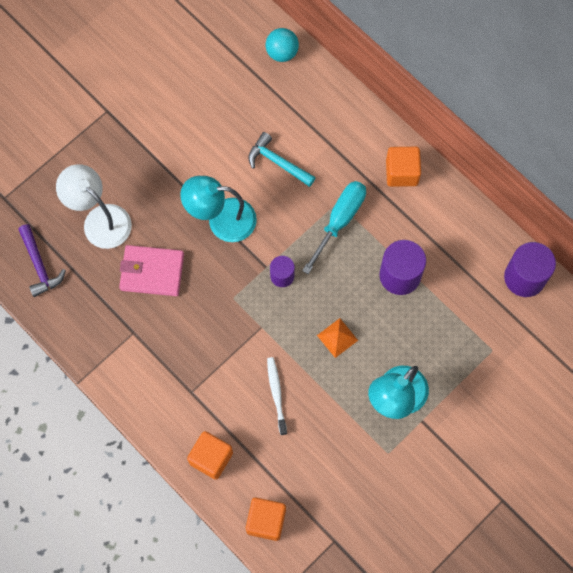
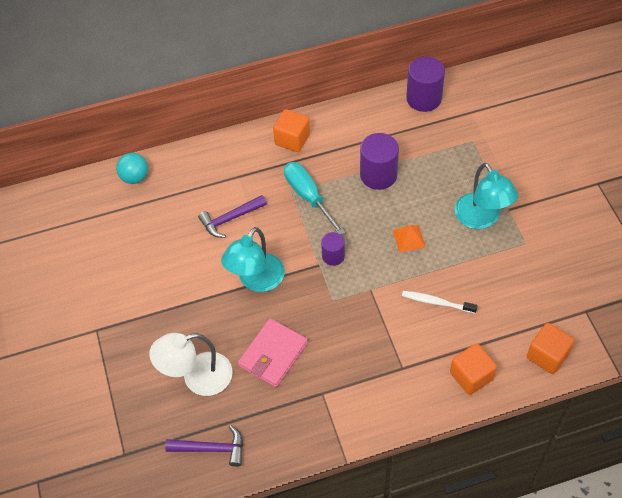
camera: 60 degrees left, 15 degrees down
turquoise hammer [248,132,316,187] -> purple hammer [198,195,267,238]

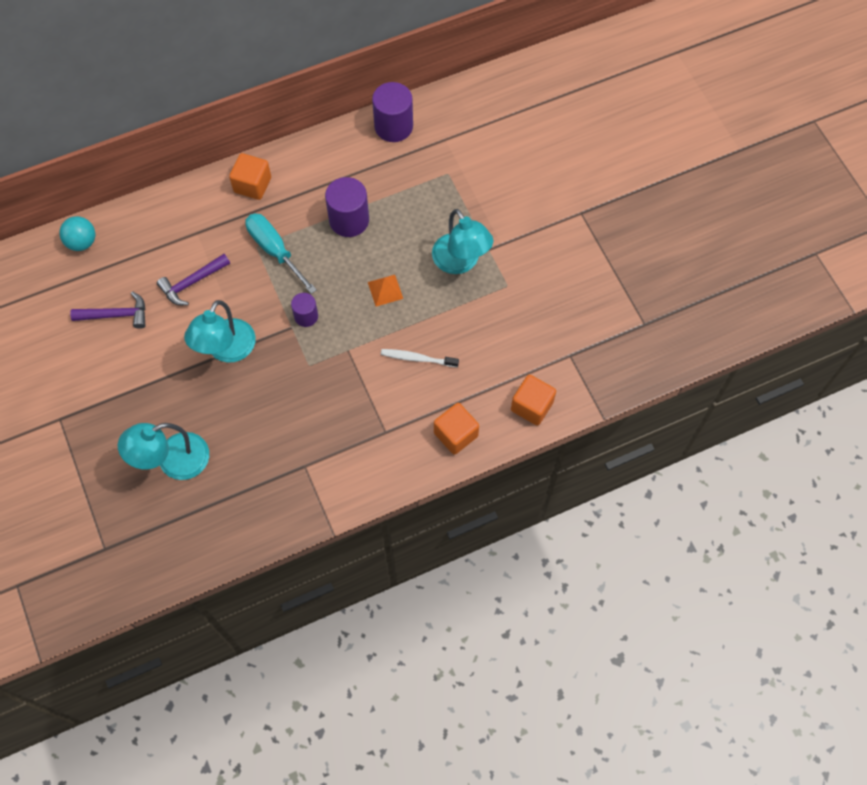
camera: 10 degrees left, 10 degrees up
white lamp [149,333,233,396] -> turquoise lamp [118,423,209,480]
purple hammer [165,425,243,467] -> purple hammer moved to [70,291,145,329]
pink wallet [238,318,308,387] -> none

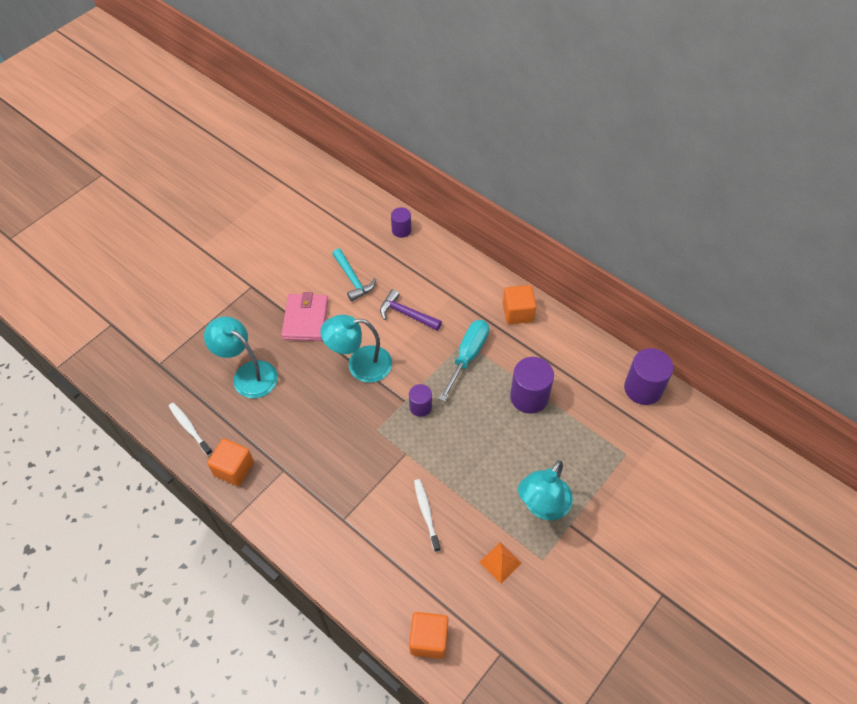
camera: 65 degrees right, 10 degrees down
turquoise ball [59,216,95,251] -> purple cylinder [391,207,411,238]
purple hammer [70,291,145,329] -> turquoise hammer [332,249,376,301]
orange pyramid [368,275,403,307] -> orange pyramid moved to [480,542,522,583]
orange cube [434,403,479,455] -> orange cube moved to [207,439,254,486]
none -> white toothbrush [169,403,213,456]
none -> pink wallet [281,292,328,341]

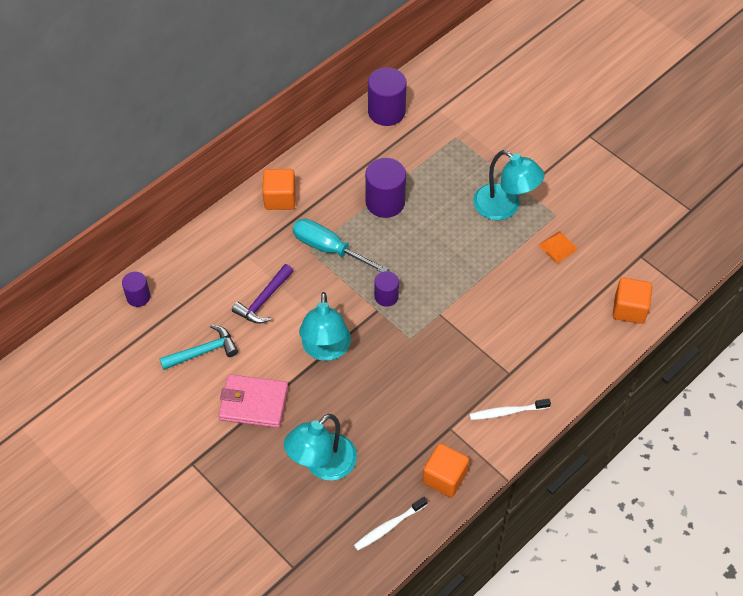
camera: 85 degrees left, 0 degrees up
white toothbrush [414,479,441,552] -> white toothbrush moved to [469,399,551,420]

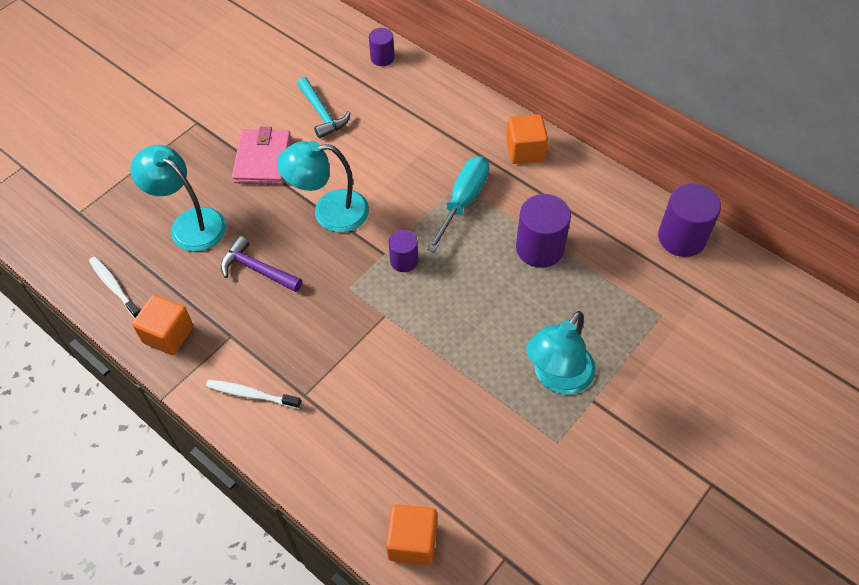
camera: 85 degrees right, 0 degrees up
purple hammer [232,264,293,324] -> purple hammer moved to [221,236,302,292]
white toothbrush [469,399,551,420] -> white toothbrush turned 60 degrees counterclockwise [206,380,301,409]
orange pyramid [539,231,578,263] -> none

